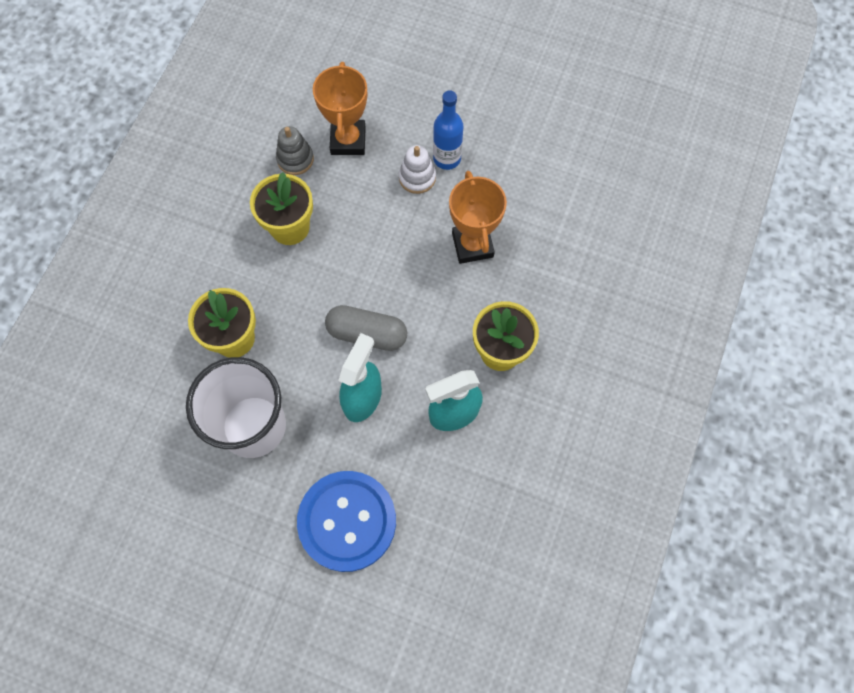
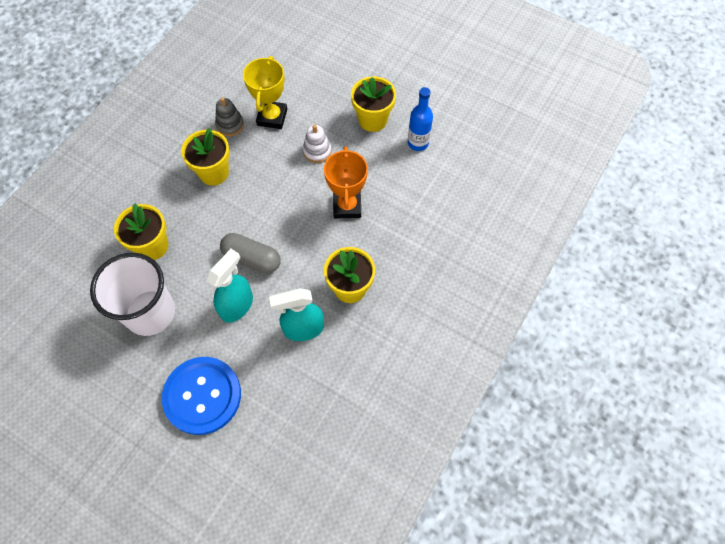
camera: 10 degrees right, 5 degrees down
orange trophy [313,62,367,155] -> yellow trophy [243,56,287,129]
blue bottle [433,90,463,170] -> blue bottle moved to [408,87,433,151]
none -> yellow flower pot [351,76,396,132]

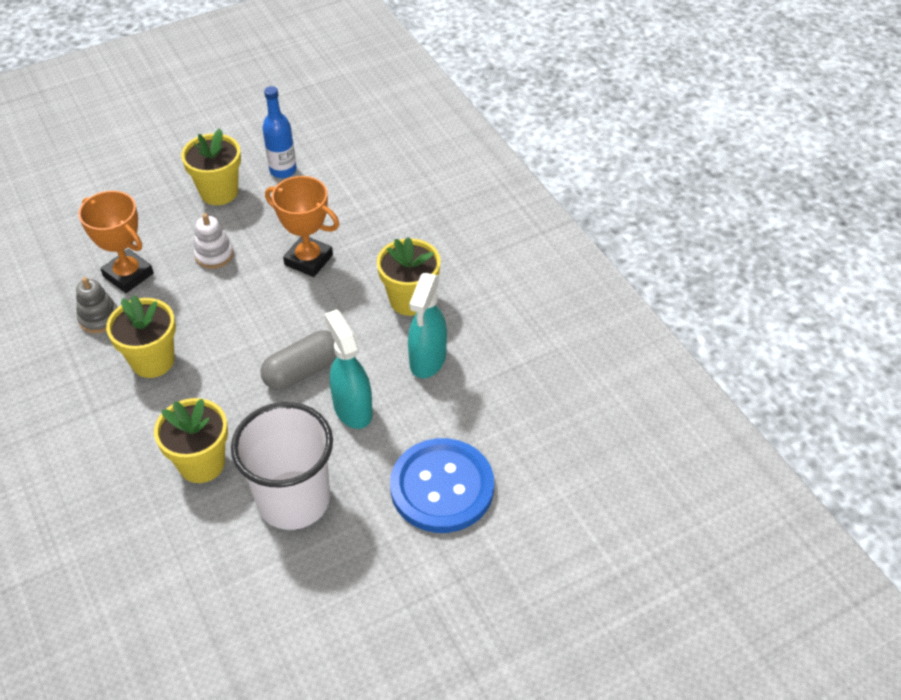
camera: 60 degrees left, 15 degrees down
yellow trophy [243,56,287,129] -> orange trophy [78,191,154,293]

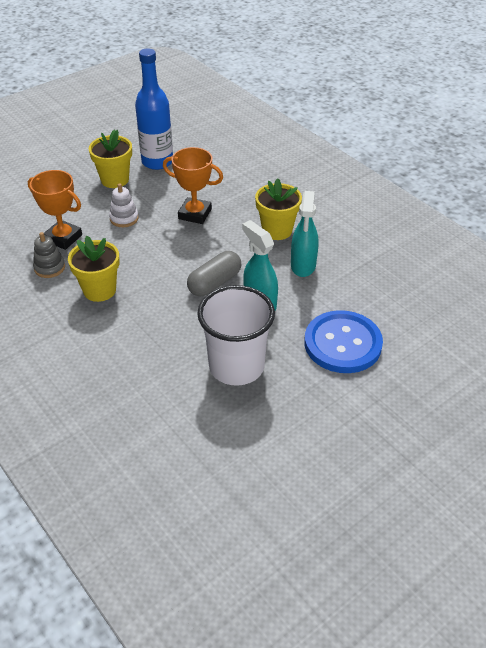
camera: 10 degrees left, 5 degrees down
yellow flower pot [154,398,228,483] -> none
blue bottle [262,86,297,178] -> blue bottle [135,48,173,170], size x1.60

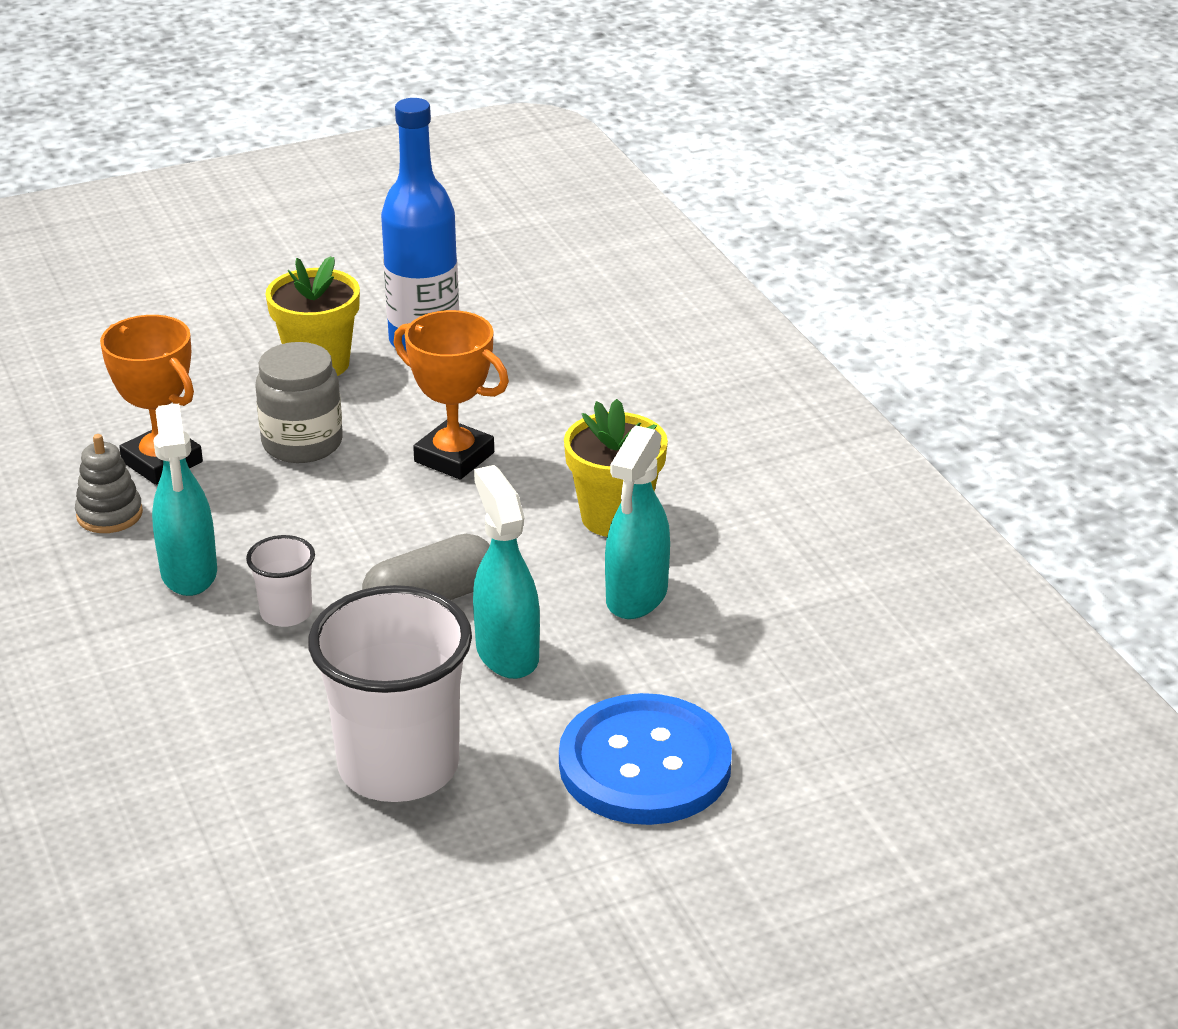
camera: 15 degrees right, 10 degrees down
yellow flower pot [68,235,120,302] -> turquoise spray bottle [152,404,217,596]
white stacking toy [109,183,139,227] -> grey jar [255,342,343,463]
none -> white cup [246,535,315,627]

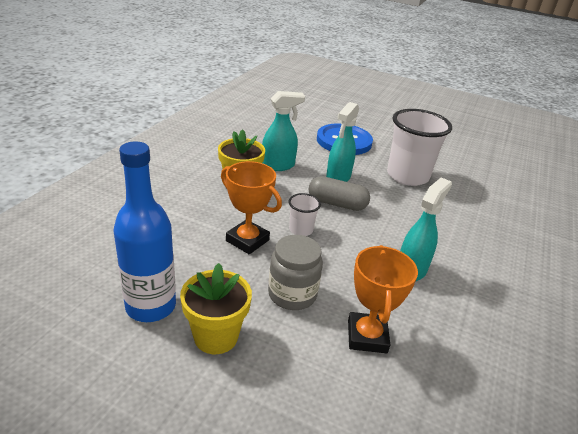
camera: 135 degrees left, 0 degrees up
grey stacking toy [75,434,143,533] -> none
white cup [246,535,315,627] -> white cup moved to [289,193,321,236]
orange trophy [394,310,509,480] -> orange trophy turned 45 degrees counterclockwise [221,161,282,254]

